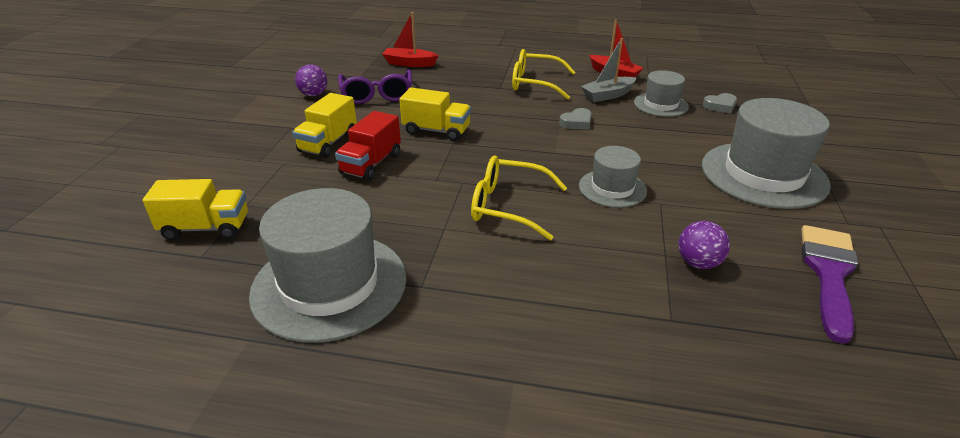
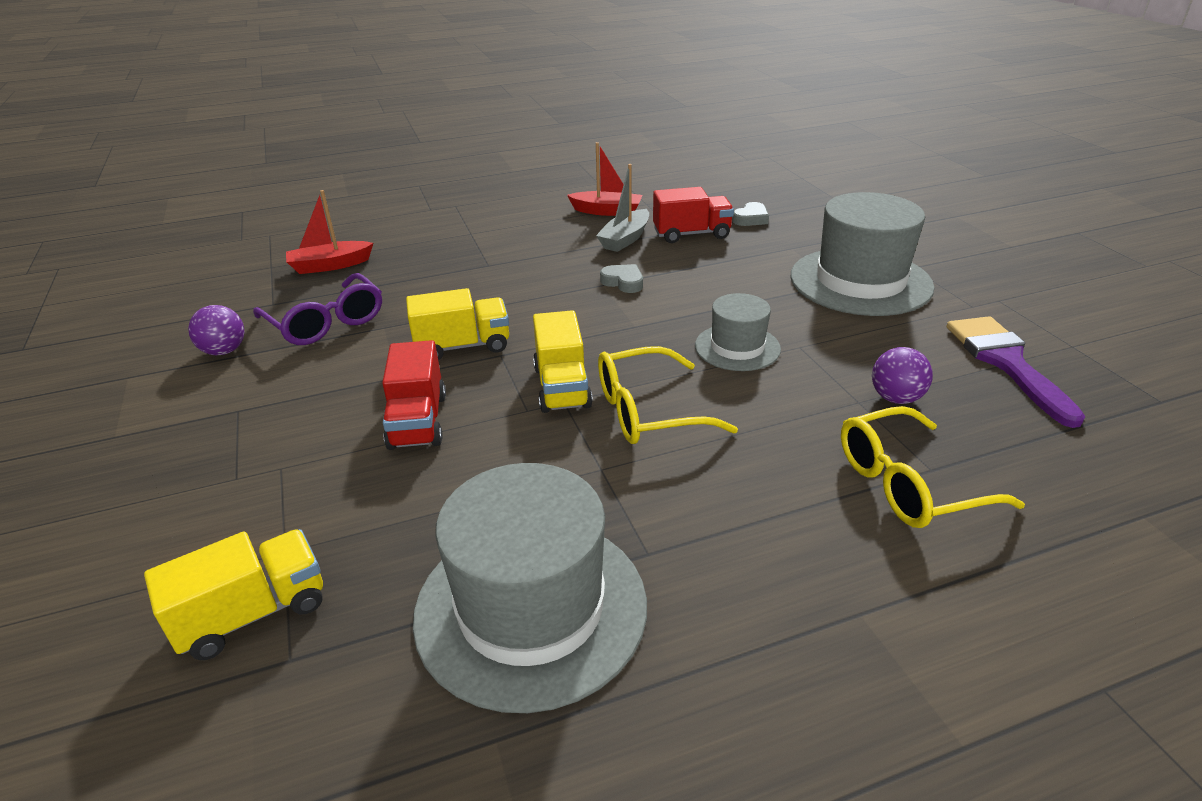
camera: 30 degrees left, 0 degrees up
yellow truck [292,93,357,158] -> yellow truck moved to [533,310,593,413]
yellow glasses [512,49,575,100] -> yellow glasses moved to [841,406,1025,528]
grey heart [559,108,592,129] -> grey heart turned 75 degrees counterclockwise [600,264,643,293]
grey hat [634,70,689,117] -> red truck [653,187,734,243]

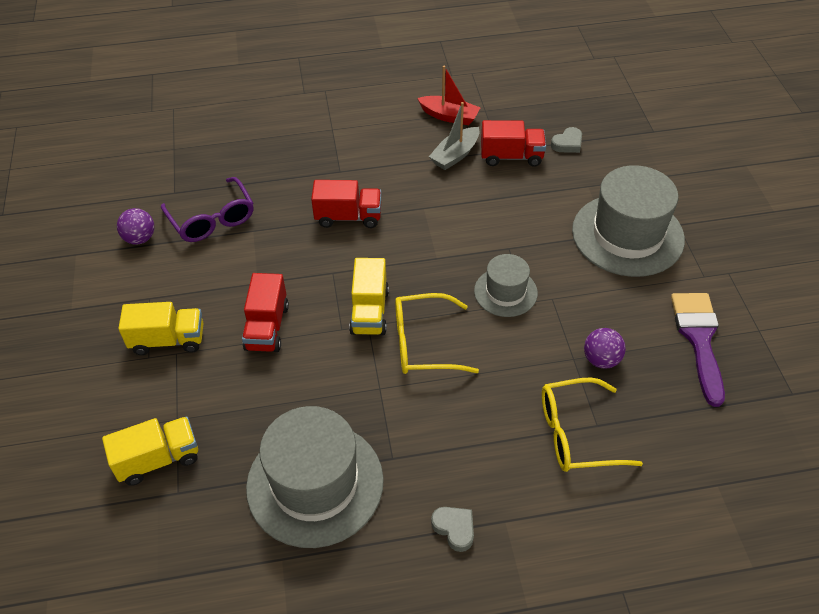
camera: 10 degrees right, 15 degrees up
red boat [286,190,373,274] -> none
yellow truck [406,288,509,361] -> yellow truck moved to [118,302,203,355]
grey heart [600,264,643,293] -> grey heart moved to [431,507,474,552]
none -> red truck [311,180,382,228]

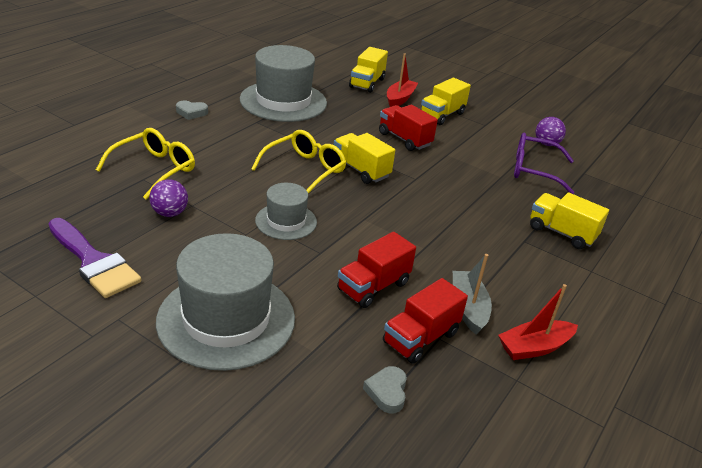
camera: 130 degrees right, 15 degrees down
red truck [311,180,382,228] -> red truck moved to [337,232,416,308]
none -> red boat [387,53,418,107]
none -> yellow truck [530,192,609,249]

